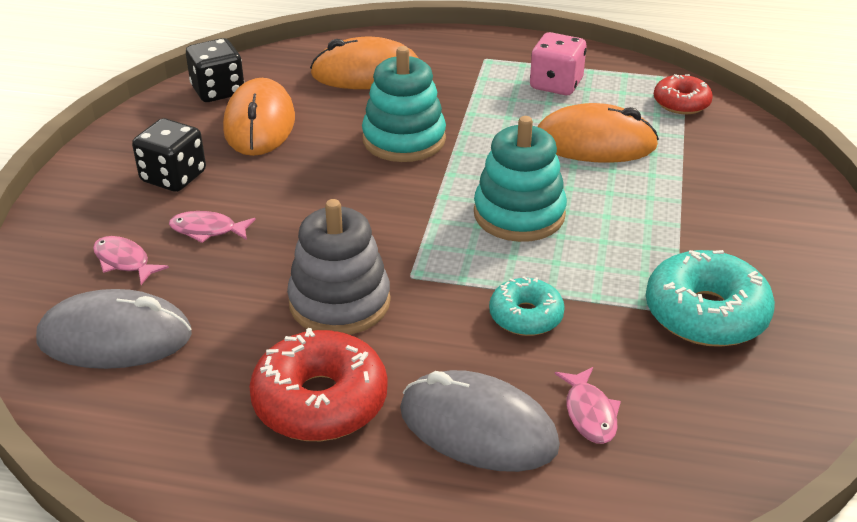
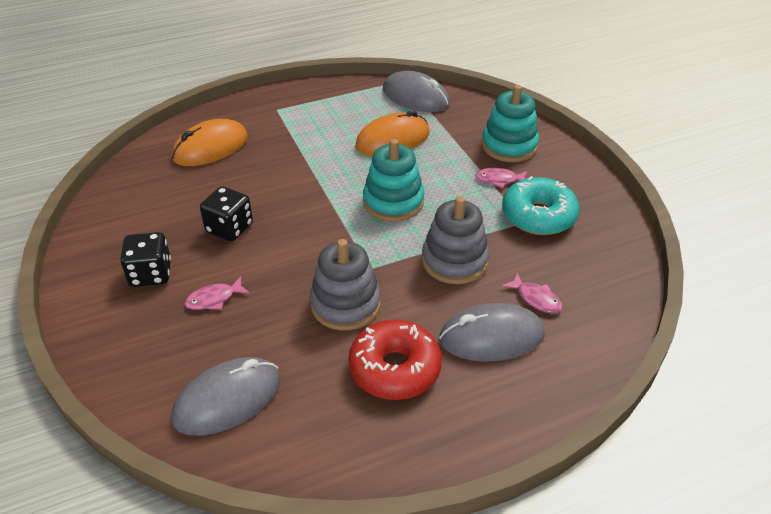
camera: 35 degrees left, 5 degrees up
pink fish [93,236,169,285] -> pink fish moved to [475,168,528,188]
black dice [186,38,245,102] -> black dice moved to [200,186,253,241]
orange mouse [223,78,295,156] -> none
turquoise stacking toy [362,46,446,162] -> turquoise stacking toy moved to [482,85,539,162]
turquoise donut [489,276,565,336] -> grey stacking toy [422,196,489,284]
pink dice [530,32,586,95] -> none
red donut [654,74,713,114] -> grey mouse [383,71,450,112]

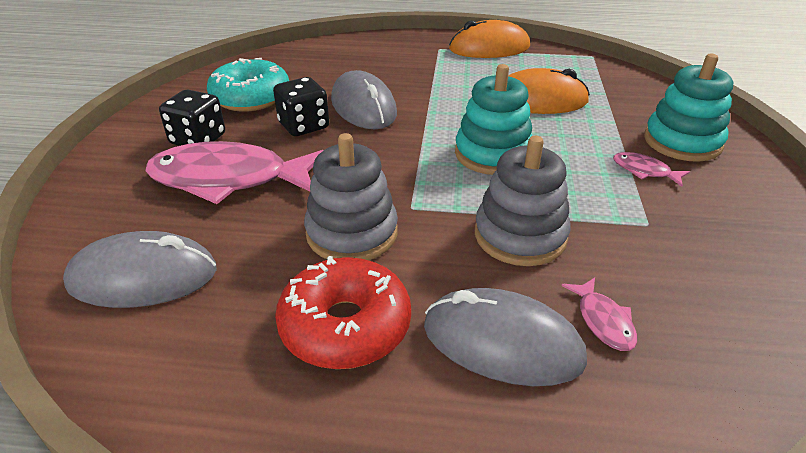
camera: 30 degrees right, 5 degrees down
orange mouse [171,119,248,166] -> orange mouse moved to [449,20,530,58]
pink fish [184,277,250,310] -> pink fish [145,141,324,204], size x2.36
grey mouse [383,71,450,112] -> grey mouse moved to [331,70,397,129]
turquoise donut [502,176,579,235] -> turquoise donut moved to [207,58,289,112]

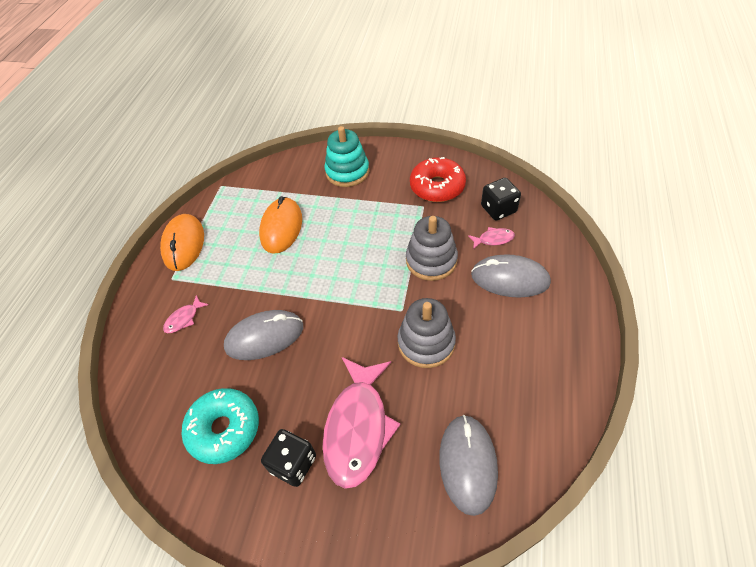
camera: 80 degrees left, 15 degrees up
black dice [273,77,329,136] -> black dice moved to [481,178,521,220]
red donut [275,256,411,369] -> red donut moved to [410,157,466,202]
grey mouse [424,288,587,386] -> grey mouse turned 75 degrees clockwise [471,254,551,298]
turquoise stacking toy [455,64,532,175] -> none
pink fish [613,152,690,187] -> pink fish moved to [163,295,209,333]

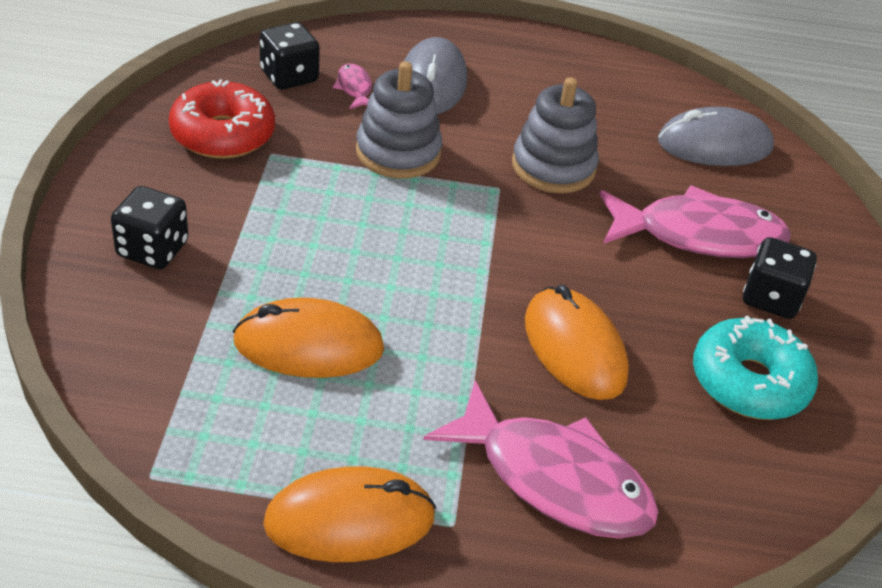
camera: 105 degrees left, 10 degrees down
pink fish [163,295,209,333] -> pink fish [424,380,659,539], size x2.36
grey mouse [224,310,303,360] -> orange mouse [525,285,629,400]
turquoise stacking toy [325,126,369,187] -> black dice [111,186,188,269]

